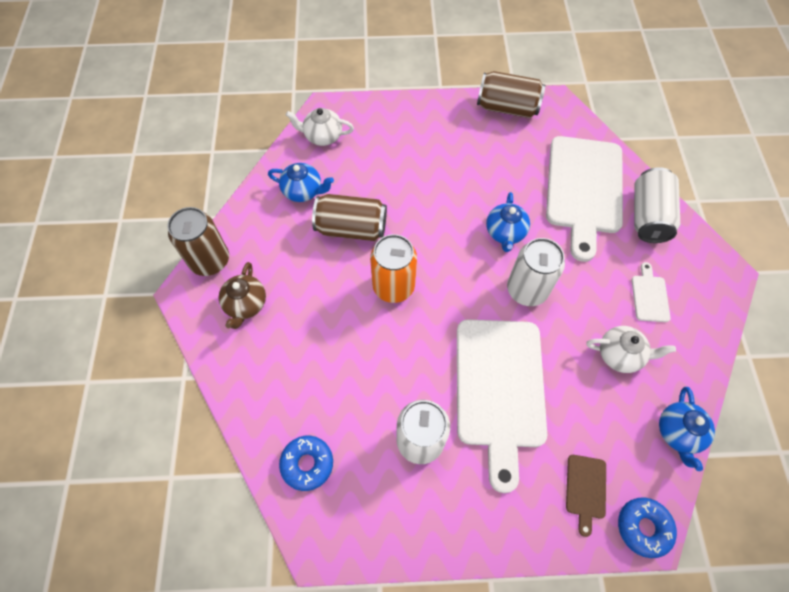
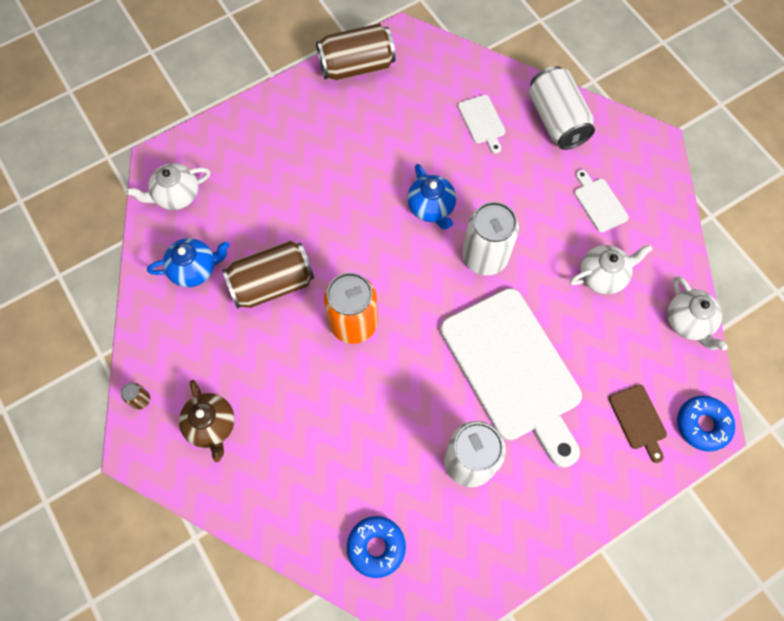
camera: 30 degrees left, 5 degrees up
brown can [167,207,229,276] -> brown can [121,383,150,409], size x0.41
white cutting board [546,136,623,262] -> white cutting board [458,95,505,154], size x0.41
blue teapot [659,387,715,471] -> white teapot [667,276,728,350]

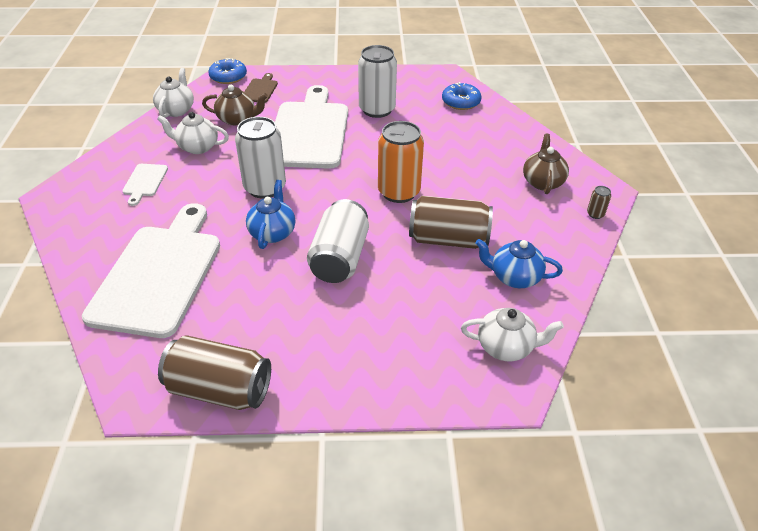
camera: 150 degrees left, 25 degrees down
white cutting board [458,95,505,154] -> white cutting board [82,203,220,338], size x2.43
white can [529,66,595,150] -> white can moved to [307,199,369,283]
none -> brown teapot [202,85,268,125]

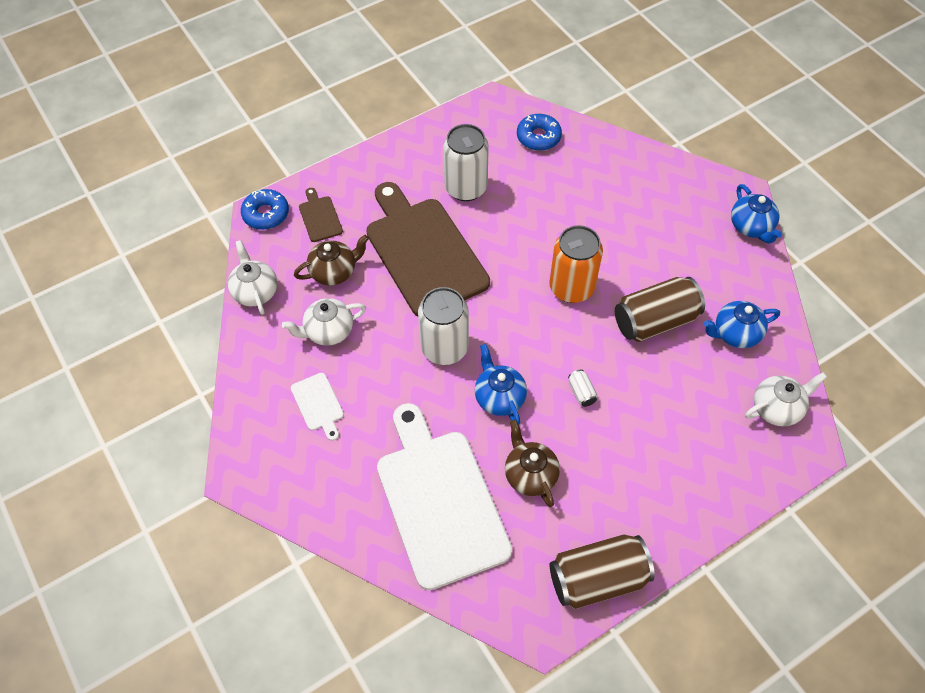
camera: 30 degrees left, 15 degrees up
white cutting board [275,85,348,169] -> brown cutting board [366,182,490,316]
white can [307,199,369,283] -> white can [568,370,597,407], size x0.41
brown teapot [523,134,569,194] -> brown teapot moved to [505,420,560,507]
brown can [587,186,611,219] -> blue teapot [731,184,782,244]

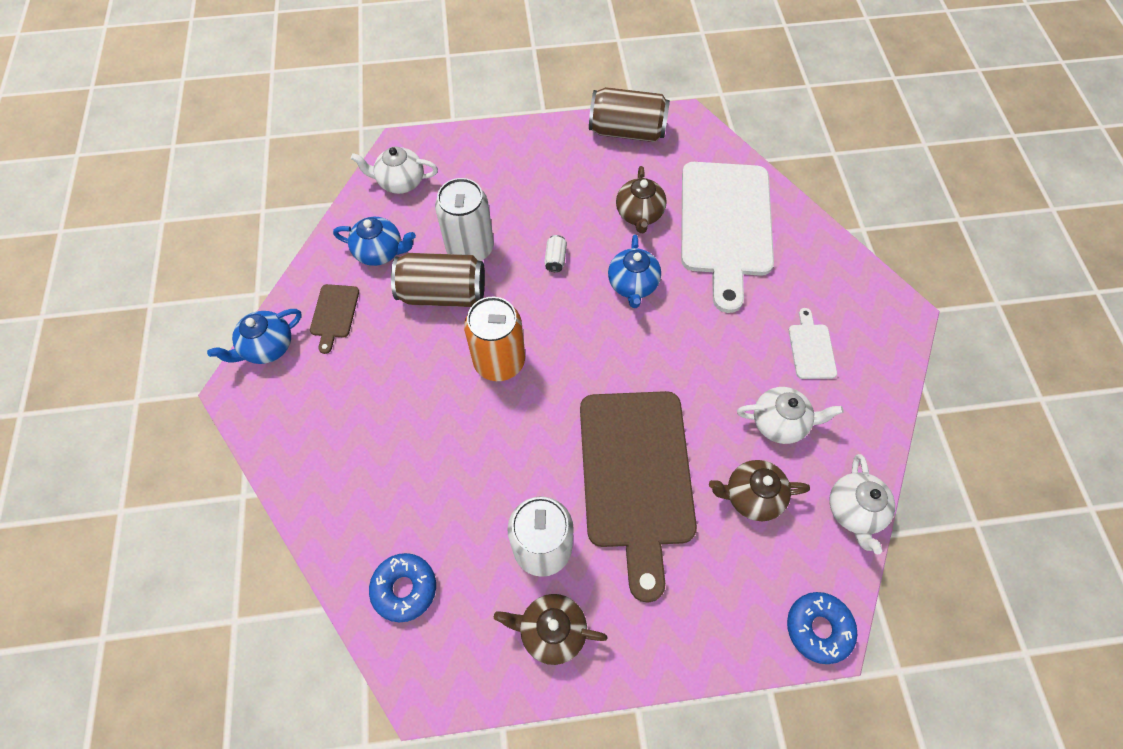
camera: 155 degrees left, 5 degrees up
brown cutting board [299,188,343,242] -> brown cutting board moved to [310,284,359,354]
white can [418,287,469,365] -> white can moved to [435,178,494,261]
blue teapot [731,184,782,244] -> blue teapot turned 135 degrees counterclockwise [207,309,302,364]
none -> brown teapot [494,594,608,665]

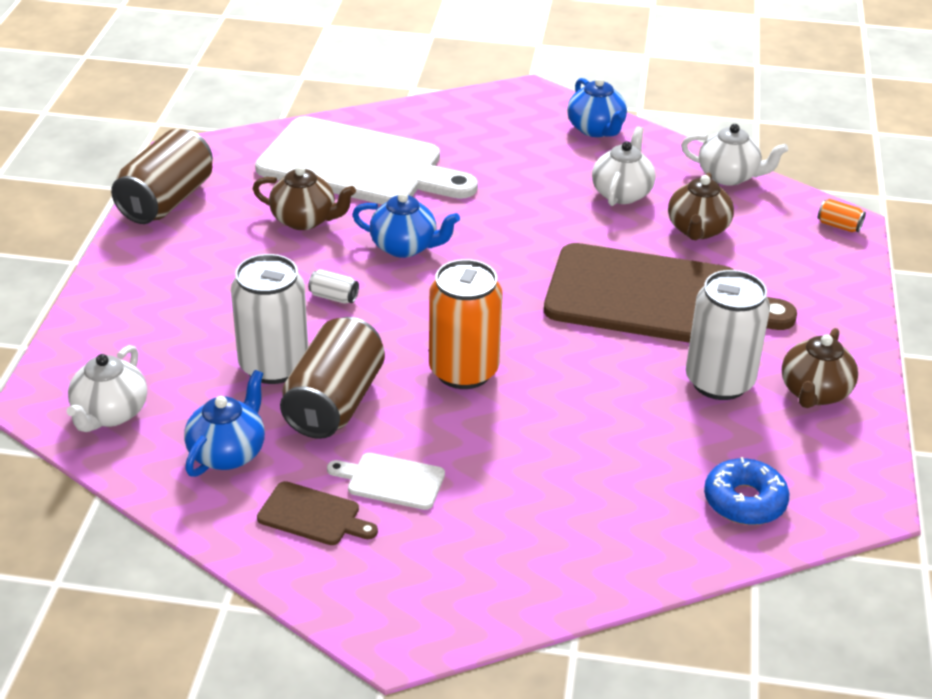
camera: 75 degrees left, 25 degrees down
blue teapot [207,309,302,364] -> blue teapot moved to [567,77,627,137]
blue donut [787,592,857,664] -> orange can [818,199,866,232]
white cutting board [789,308,837,379] -> white cutting board moved to [327,453,445,510]

